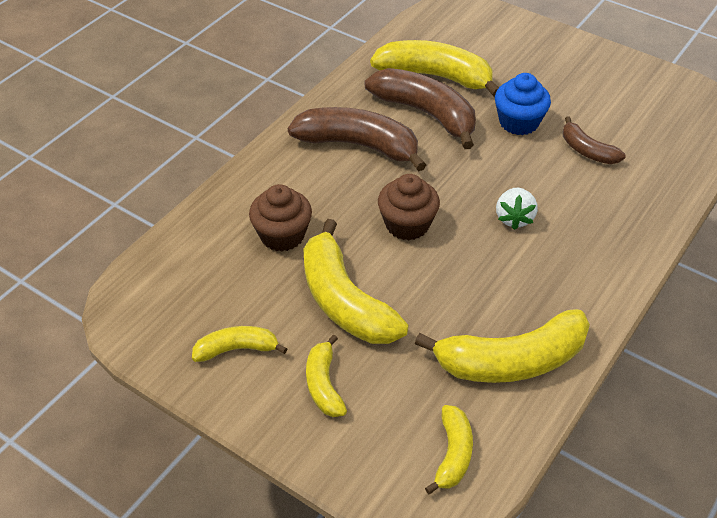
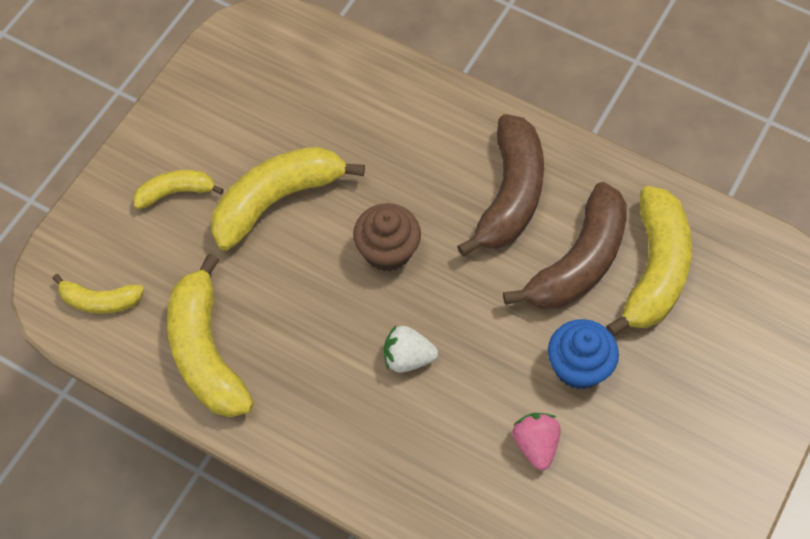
camera: 85 degrees right, 15 degrees up
yellow banana [192,326,288,362] -> none
brown cupcake [249,184,312,251] -> none
brown banana [563,117,626,164] -> pink strawberry [512,413,561,470]

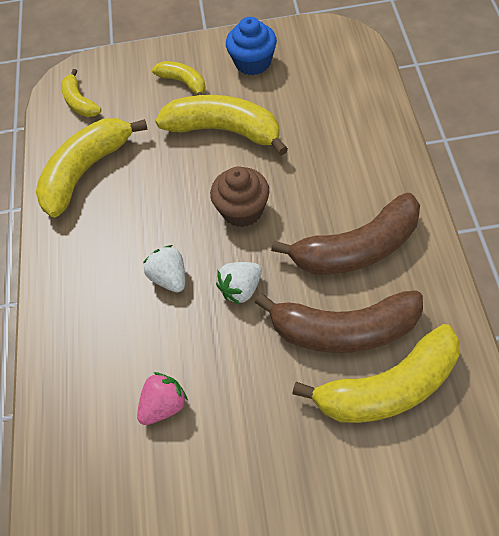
camera: 60 degrees right, 5 degrees down
blue cupcake [548,319,619,389] -> blue cupcake moved to [226,17,277,75]
none -> white strawberry [216,262,262,304]

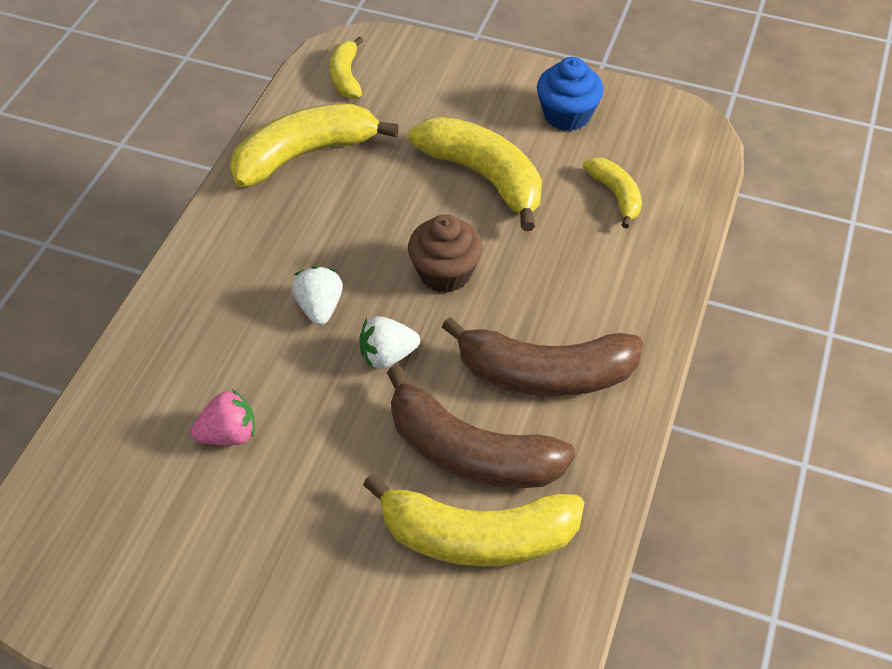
camera: 20 degrees right, 5 degrees down
yellow banana [152,61,205,95] -> yellow banana moved to [583,157,642,229]

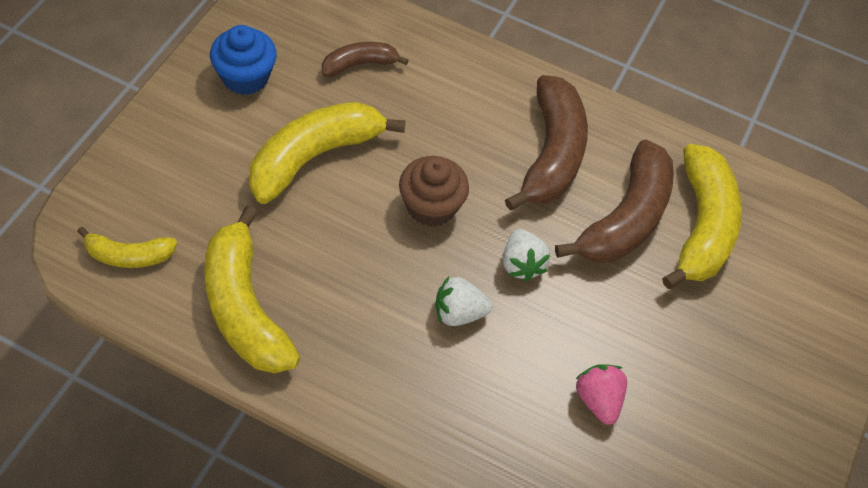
camera: 90 degrees left, 5 degrees up
yellow banana [583,157,642,229] -> brown banana [322,42,409,77]

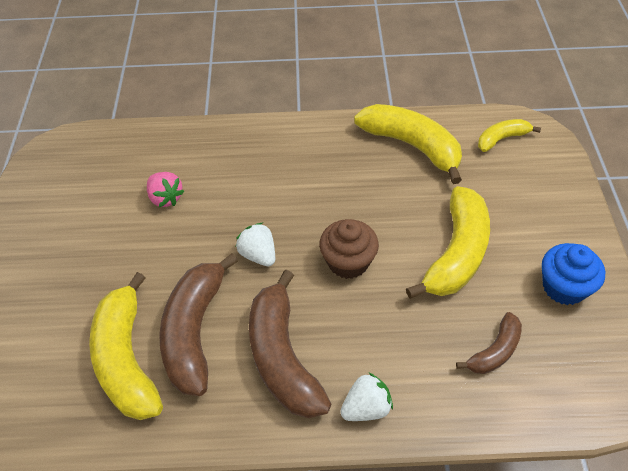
camera: 160 degrees right, 5 degrees down
white strawberry [435,277,492,326] -> white strawberry moved to [340,373,393,421]

